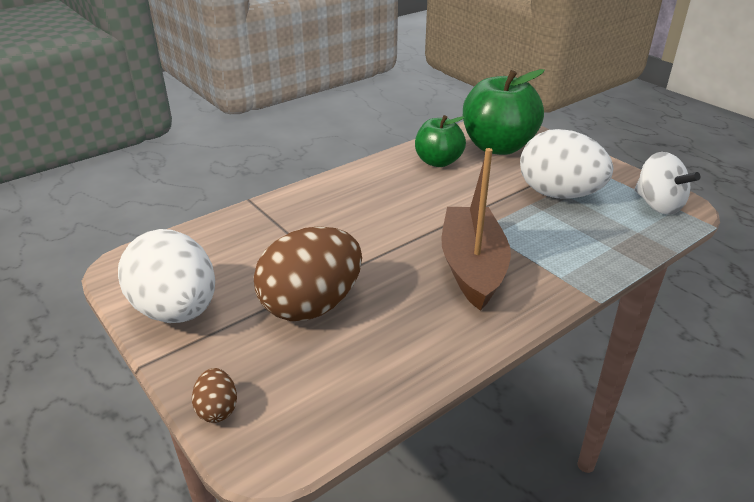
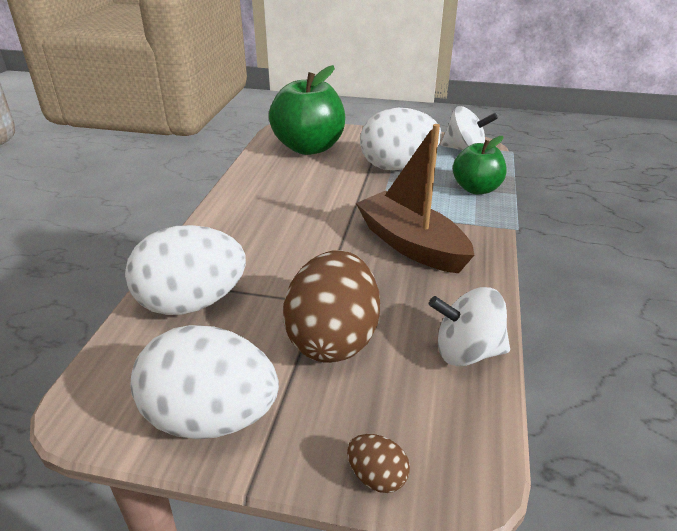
camera: 40 degrees left, 0 degrees up
green apple [415,115,466,167] -> green apple moved to [453,136,507,194]
none -> white egg [125,225,246,315]
none -> white spinning top [429,287,510,366]

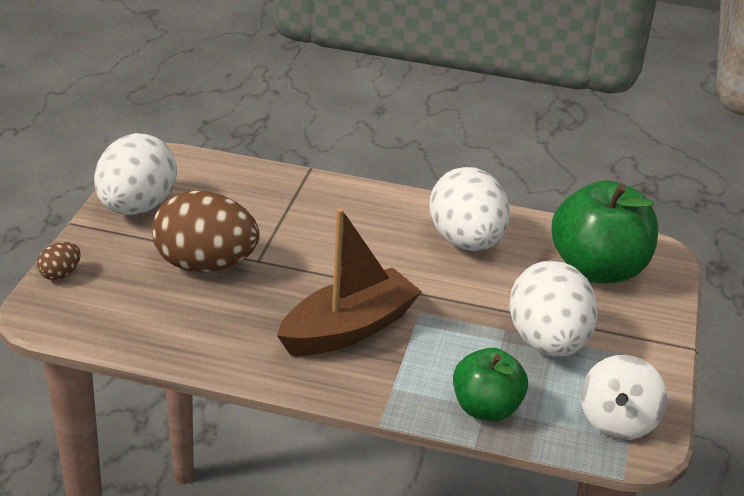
camera: 90 degrees right, 0 degrees up
white egg [125,225,246,315] -> white egg moved to [429,167,510,251]
white spinning top [429,287,510,366] -> none

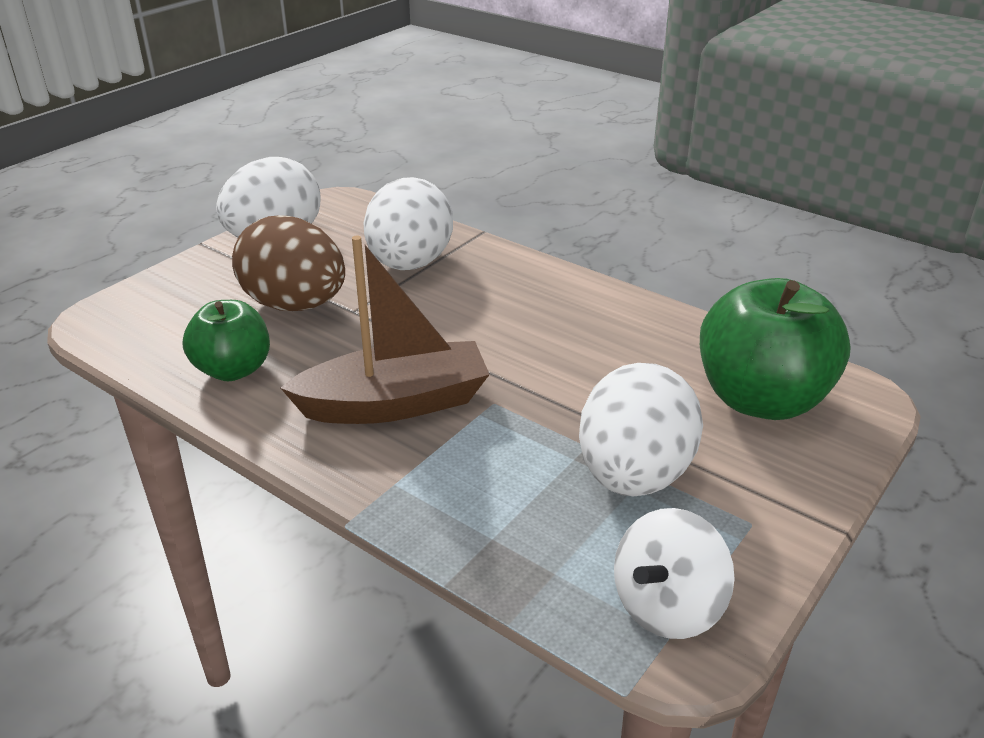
camera: 25 degrees right, 0 degrees up
brown egg [37,242,81,280] -> none
white egg [429,167,510,251] -> white egg moved to [364,177,453,270]
green apple [453,348,528,421] -> green apple moved to [183,300,270,381]

